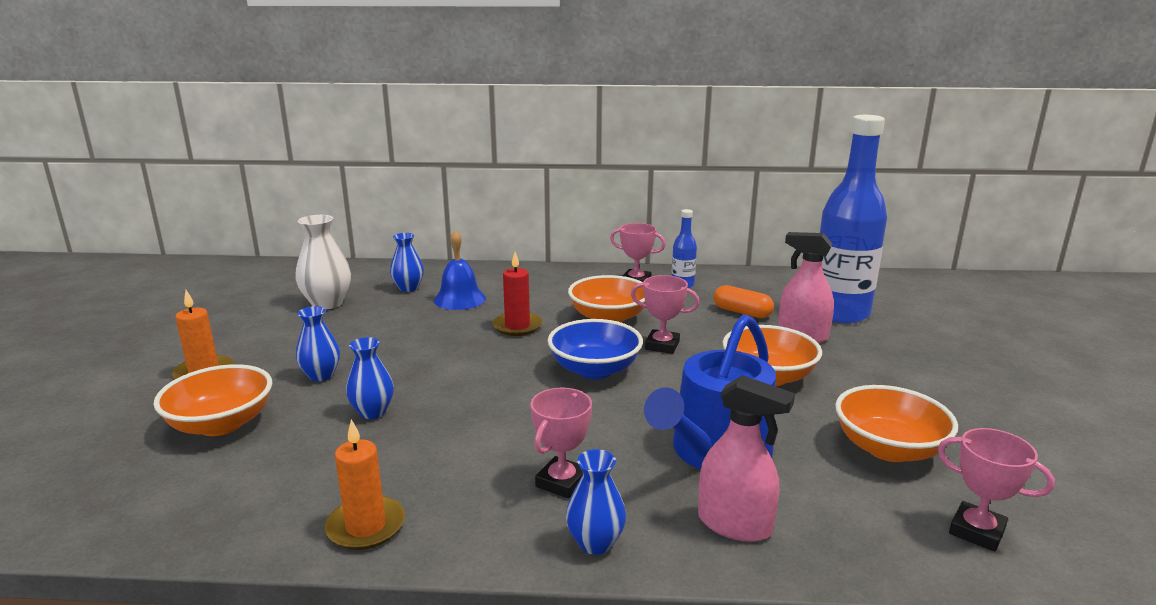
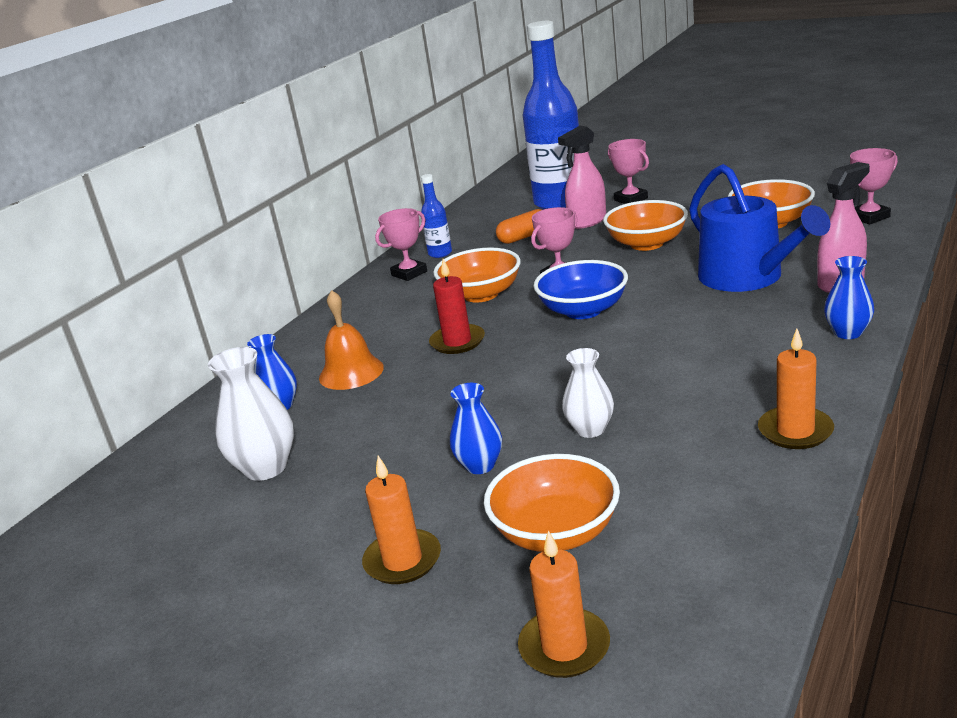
camera: 60 degrees left, 5 degrees up
blue vase [346,337,394,419] -> white vase [562,348,614,438]
blue bell [434,230,486,310] -> orange bell [319,290,384,390]
pink trophy [531,388,592,499] -> pink trophy moved to [608,139,649,204]
none -> orange candle [518,530,610,678]

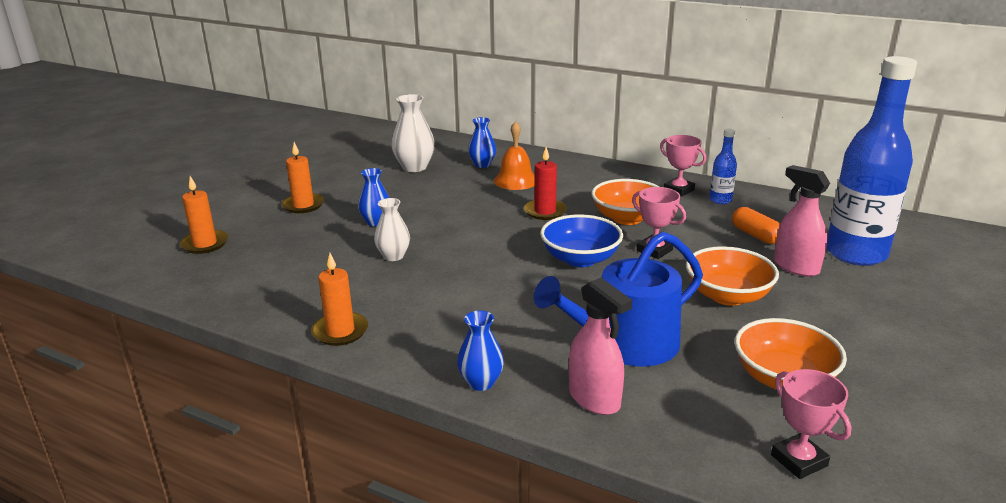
camera: 85 degrees right, 0 degrees up
orange bowl [484,454,620,552] -> none
pink trophy [608,139,649,204] -> none

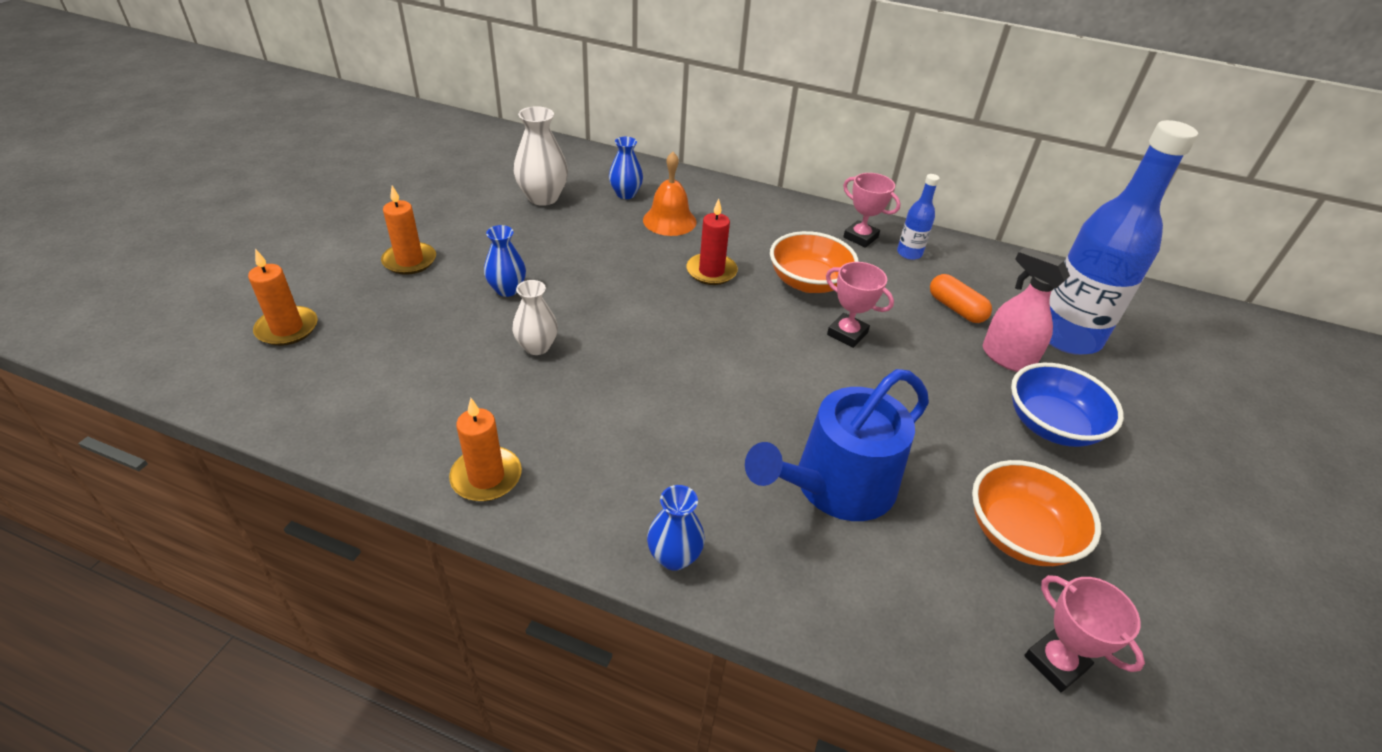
camera: 10 degrees left, 15 degrees up
blue bowl [540,214,623,267] -> blue bowl moved to [1011,363,1124,447]
pink spray bottle [569,278,632,415] -> none
orange bowl [686,246,779,306] -> none

